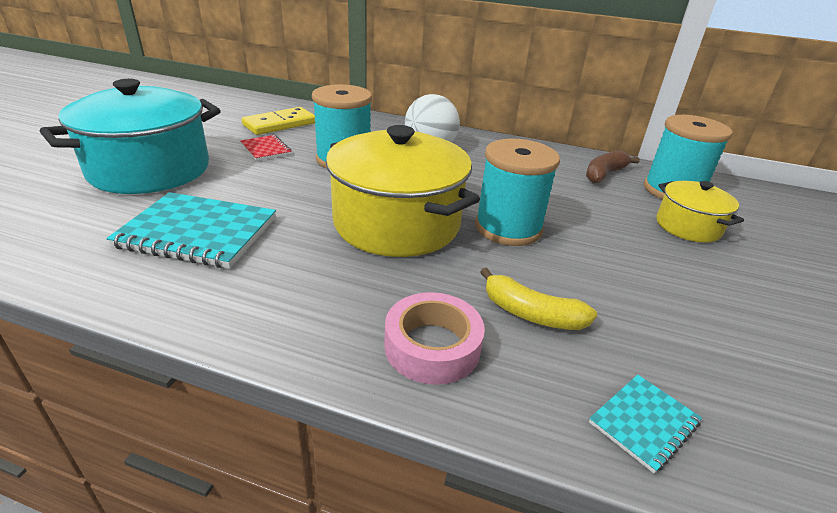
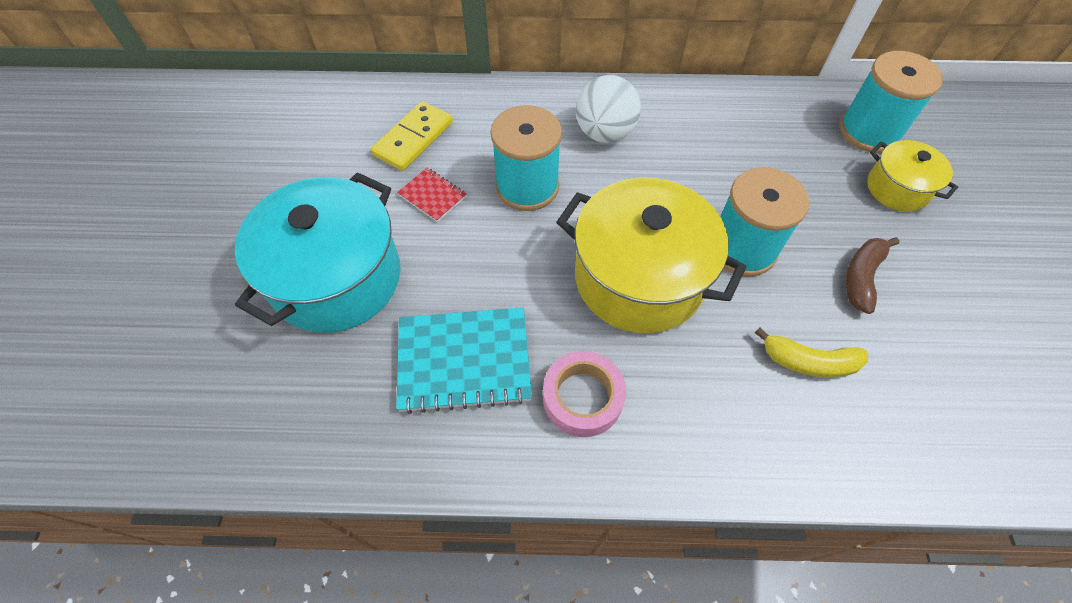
camera: 15 degrees left, 25 degrees up
pink tape [384,292,485,385] -> pink tape moved to [543,351,626,437]
brown banana [586,151,640,183] -> brown banana moved to [845,237,900,314]
turquoise notebook [589,375,702,473] -> none

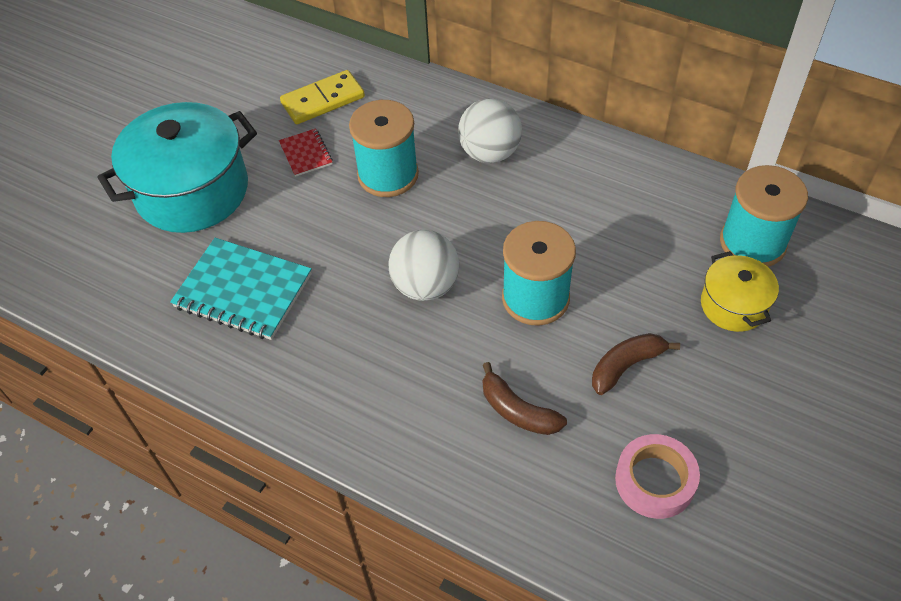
camera: 30 degrees right, 5 degrees down
pink tape [543,351,626,437] -> pink tape moved to [615,434,700,519]
yellow pot [557,177,746,333] -> white ball [389,230,459,301]
yellow banana [755,328,868,378] -> brown banana [483,362,567,435]

